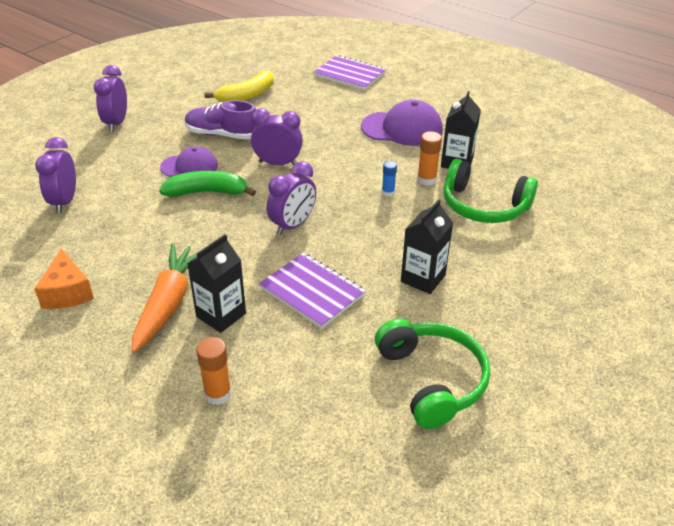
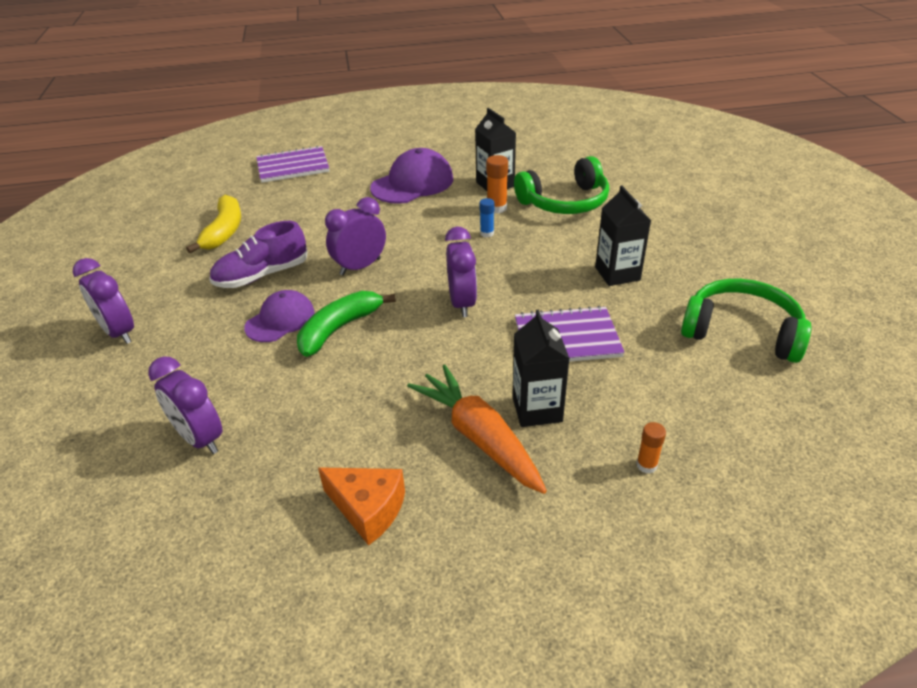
camera: 45 degrees left, 0 degrees up
orange glue stick [196,337,232,405] -> orange glue stick [636,422,666,473], size x0.65

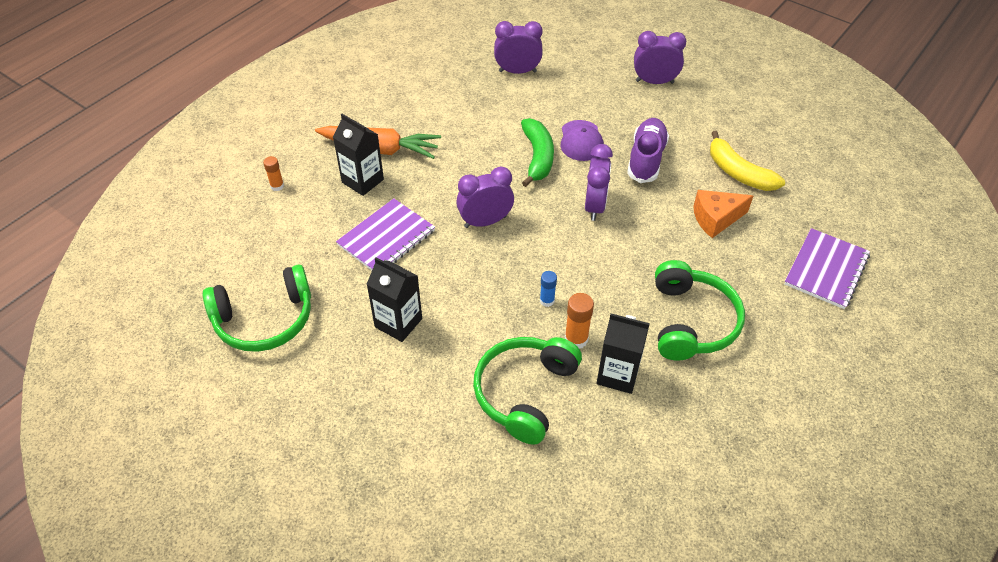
camera: 135 degrees right, 10 degrees up
orange cheese [318,467,405,546] -> orange cheese moved to [693,190,753,238]
purple cap [370,148,453,204] -> green headphones [655,260,745,361]
purple clock [445,226,477,317] -> purple clock turned 120 degrees clockwise [456,167,514,228]

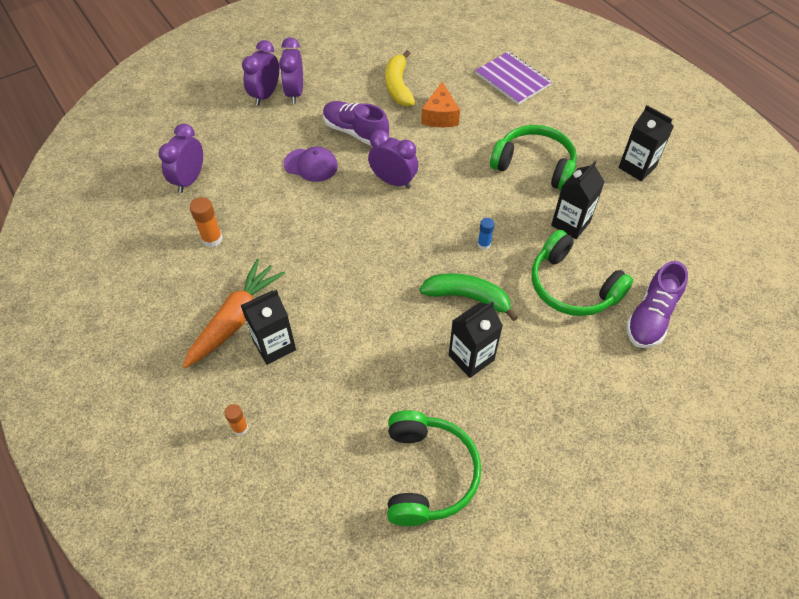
camera: 70 degrees left, 5 degrees up
purple notebook [336,198,435,270] -> none
purple clock [456,167,514,228] -> purple clock moved to [279,37,303,104]
green banana [521,118,554,187] -> green banana moved to [420,273,518,321]
orange glue stick [565,293,594,349] -> orange glue stick moved to [190,197,223,247]
yellow banana [710,131,785,191] -> yellow banana turned 105 degrees clockwise [385,51,415,106]
none -> black carton [618,105,674,181]
none -> purple shoe [626,261,688,348]

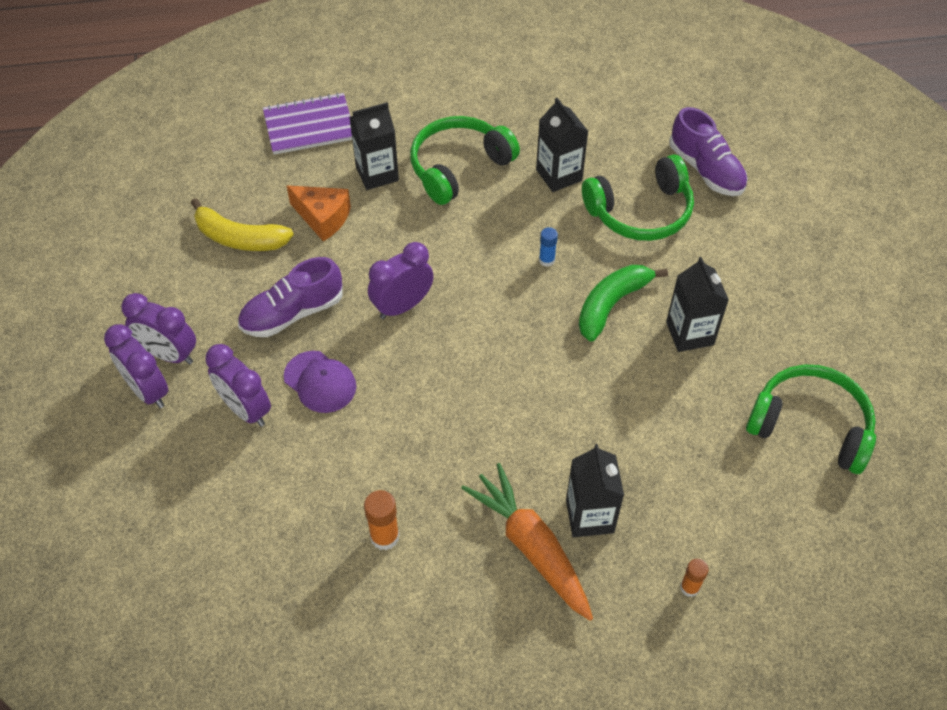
camera: 65 degrees left, 0 degrees up
purple clock [158,124,203,193] -> purple clock moved to [205,344,271,427]
purple cap [284,146,338,182] -> purple cap turned 90 degrees clockwise [284,351,356,413]
black carton [618,105,674,181] -> black carton moved to [349,102,399,190]

